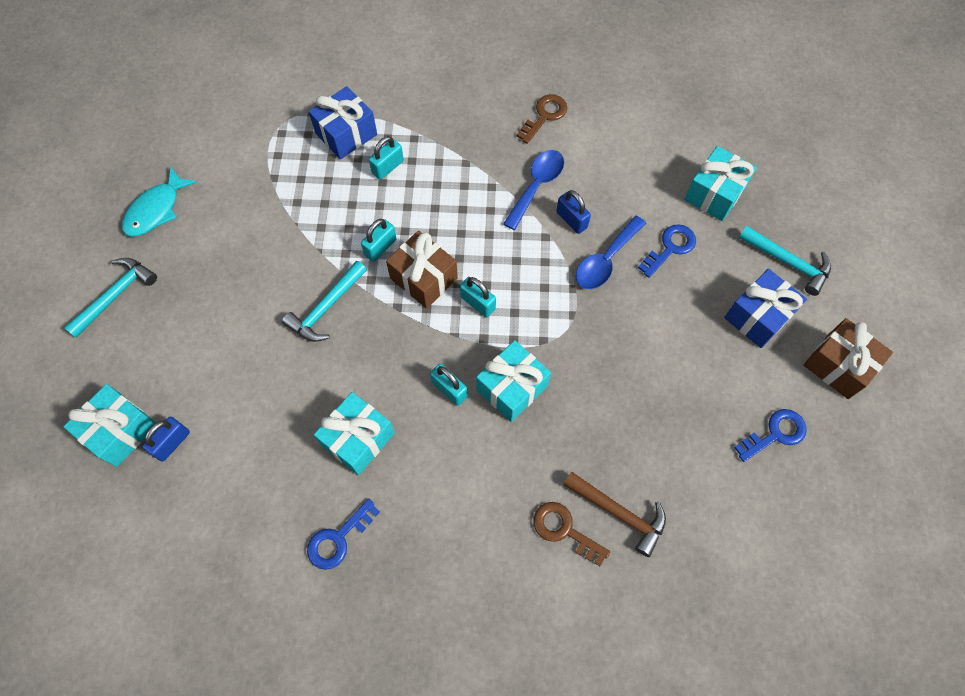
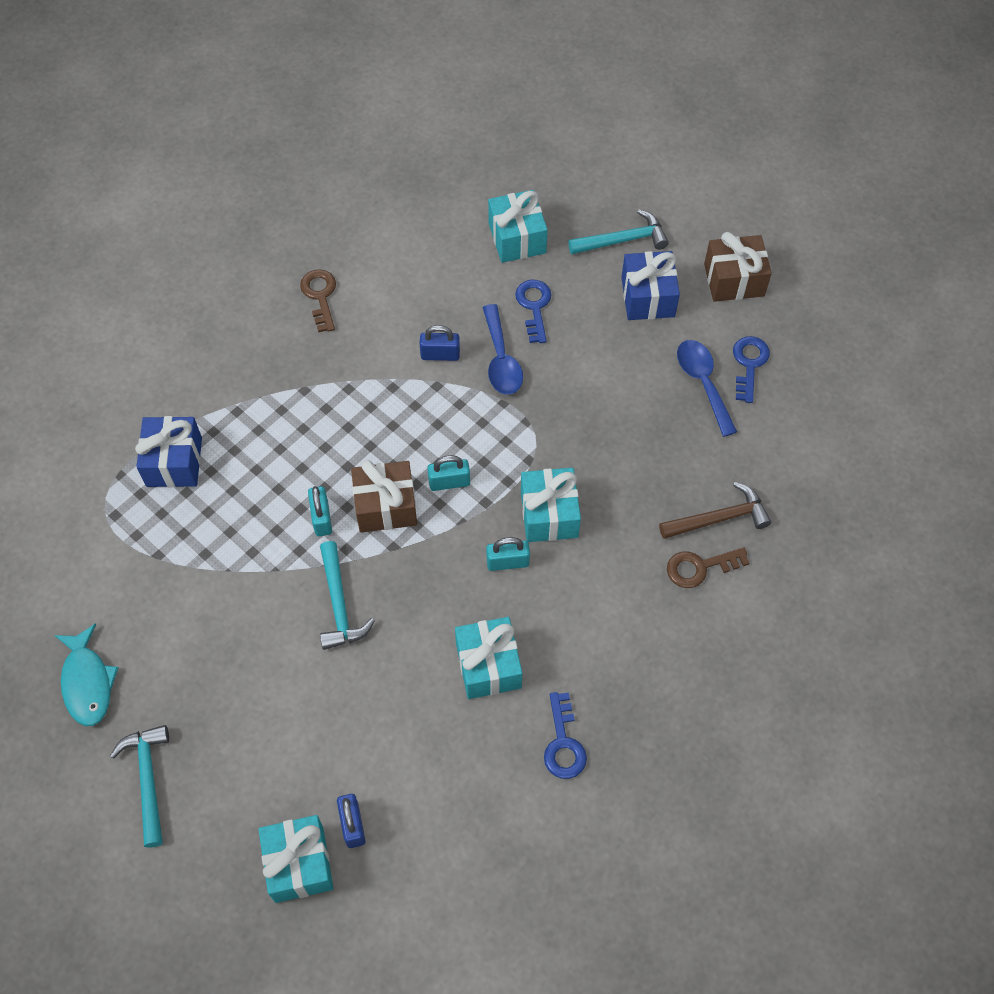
camera: 50 degrees left, 5 degrees down
turquoise padlock [369,136,404,180] -> none
blue spoon [503,150,564,230] -> blue spoon moved to [677,340,737,437]

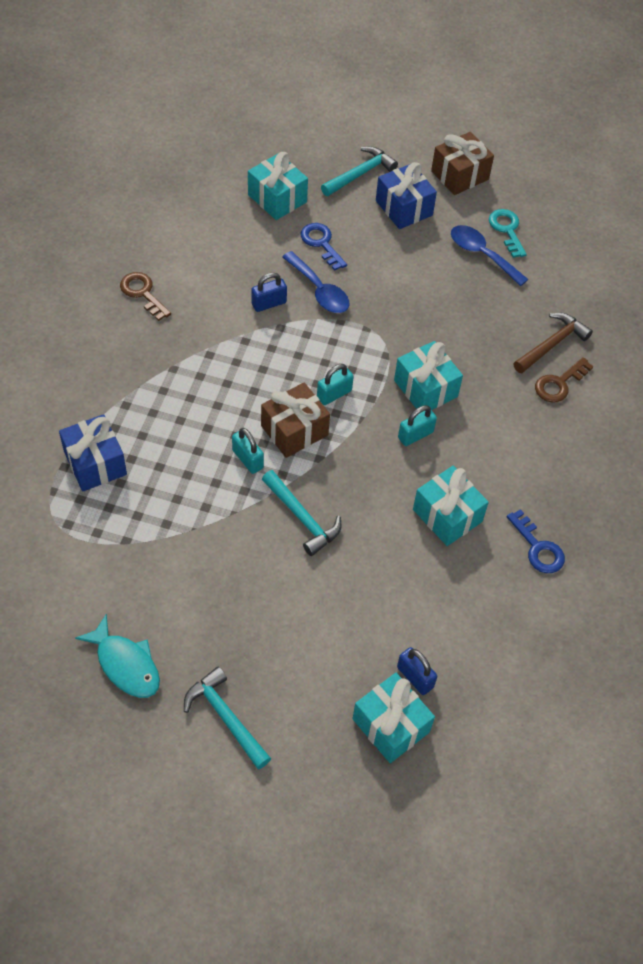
camera: 30 degrees left, 5 degrees down
blue key [733,336,770,403] -> turquoise key [489,209,527,258]

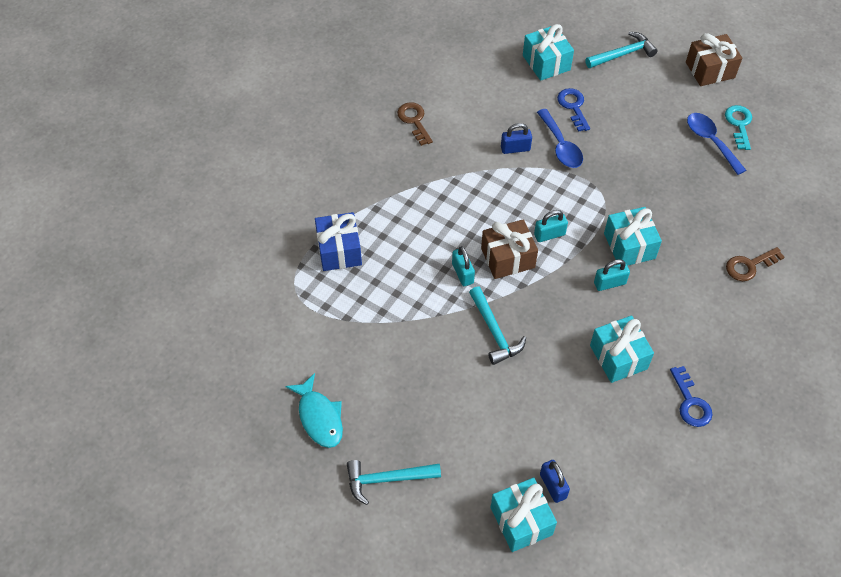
camera: 20 degrees right, 0 degrees up
turquoise hammer [184,666,271,769] -> turquoise hammer turned 75 degrees counterclockwise [347,460,441,505]
blue gift [376,162,437,229] -> none
brown hammer [513,313,593,373] -> none

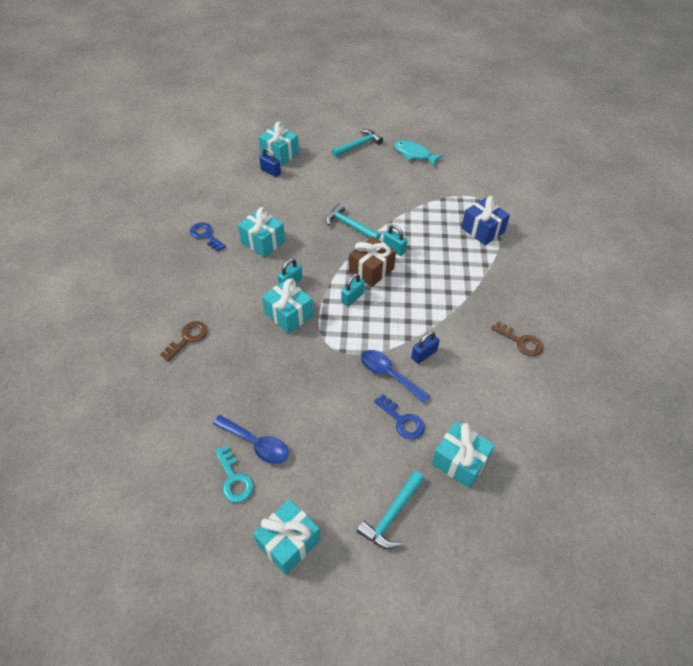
camera: 150 degrees right, 5 degrees down
brown gift [686,33,742,86] -> turquoise gift [253,499,320,575]

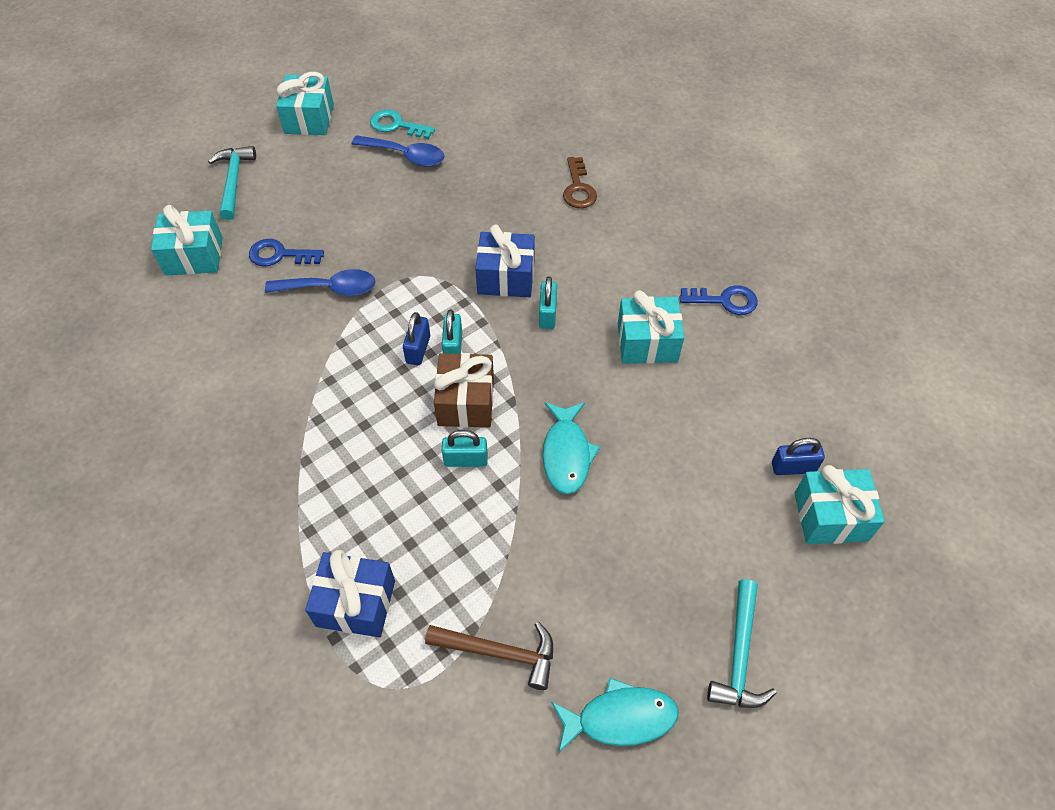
camera: 140 degrees right, 5 degrees up
blue spoon [213,415,289,464] -> blue spoon turned 150 degrees counterclockwise [351,135,444,166]
turquoise gift [262,278,313,334] -> blue gift [475,225,535,297]
turquoise hammer [326,203,381,240] -> turquoise fish [543,402,600,494]
blue padlock [411,331,440,364] -> blue padlock moved to [403,312,430,365]
brown key [491,321,543,356] -> none
none -> brown hammer [425,622,553,690]

